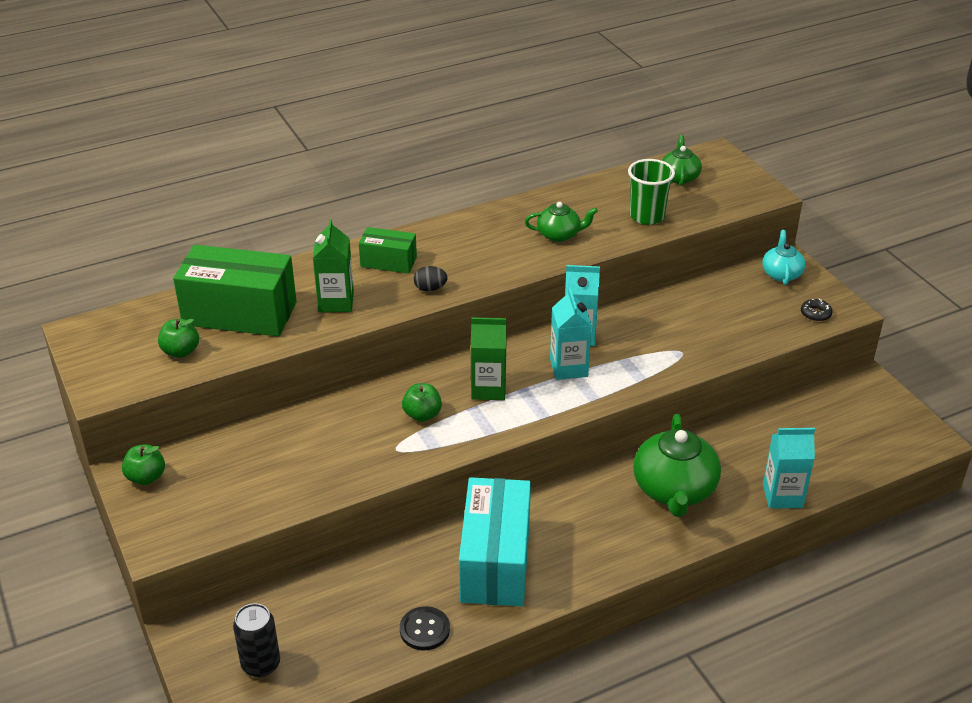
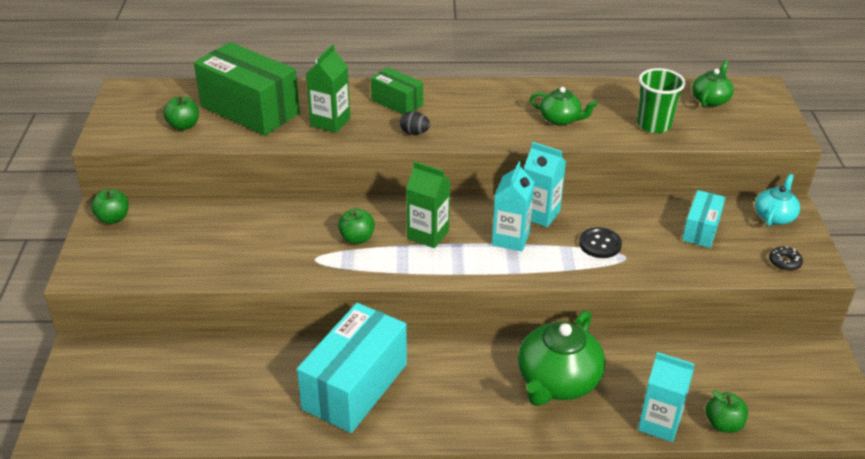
camera: 25 degrees right, 0 degrees up
black can [233,603,280,677] -> none
black button [400,606,450,650] -> black button moved to [579,227,622,258]
none -> turquoise box [682,190,726,248]
none -> green apple [705,390,748,433]

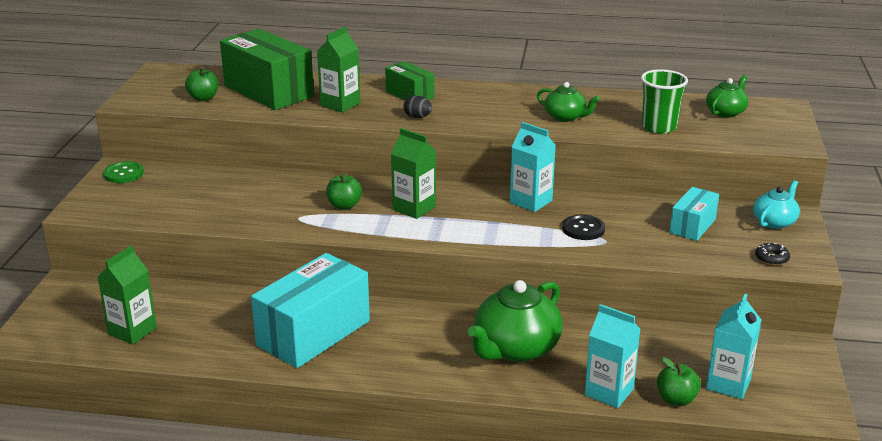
camera: 10 degrees right, 10 degrees down
green apple [91,189,129,224] -> green button [103,161,144,183]
turquoise carton [492,161,535,251] -> turquoise carton moved to [706,294,761,399]
none -> green carton [98,245,157,345]

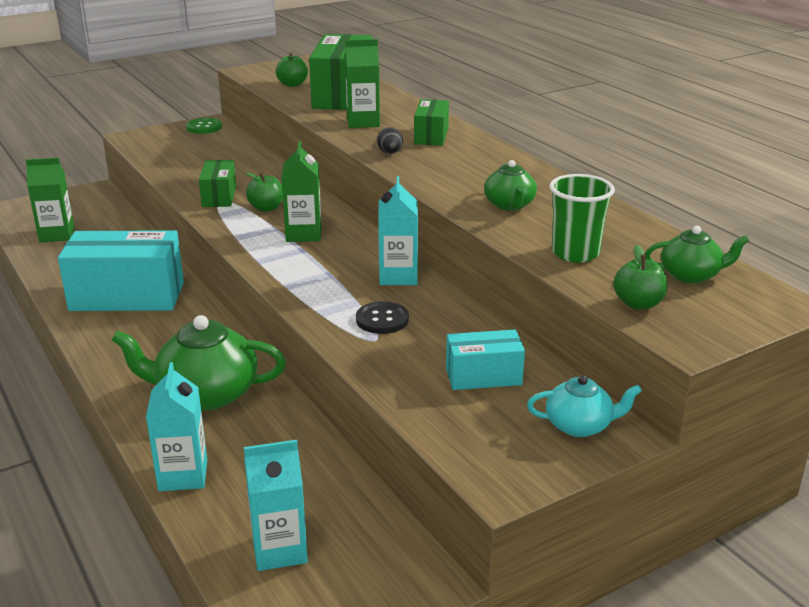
camera: 50 degrees right, 0 degrees up
green apple [657,357,701,406] -> green apple moved to [613,245,667,310]
black donut [755,243,790,265] -> none
none -> green box [199,160,236,207]

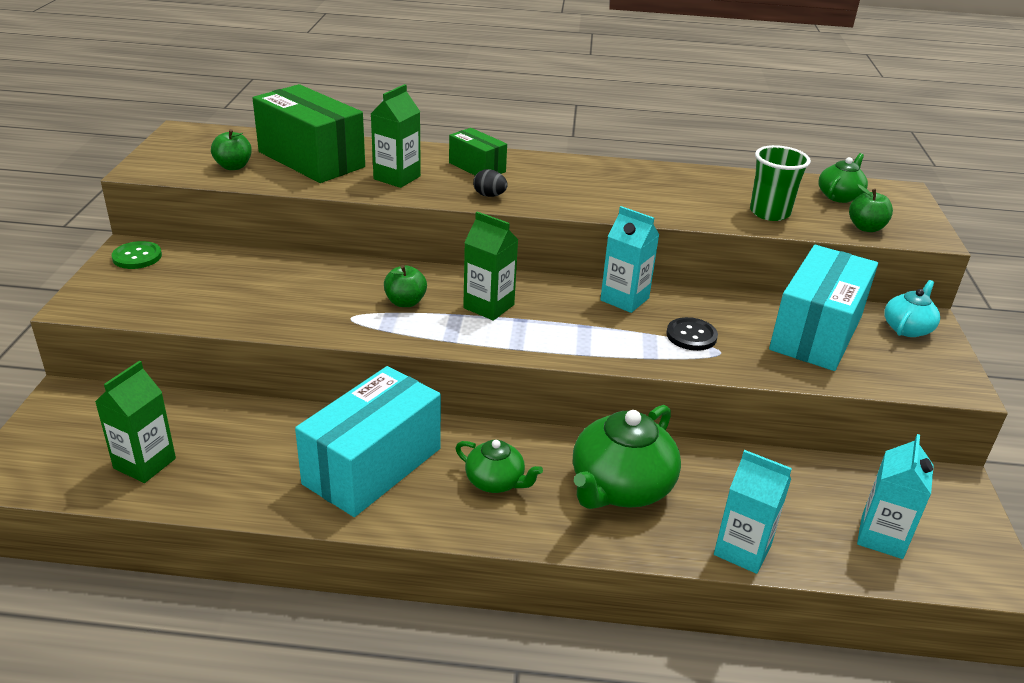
camera: 55 degrees left, 5 degrees up
green box [199,160,236,207] -> none
turquoise box [446,330,525,390] -> turquoise box [769,245,878,371], size x1.90
green teapot [484,160,537,211] -> green teapot moved to [456,440,543,493]

